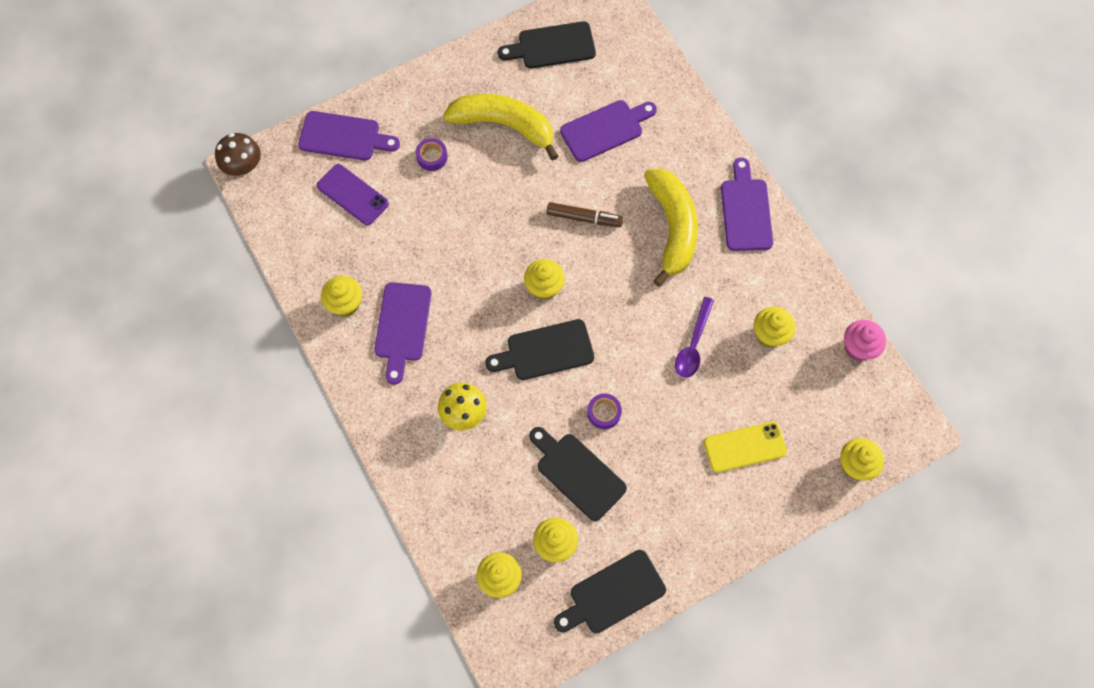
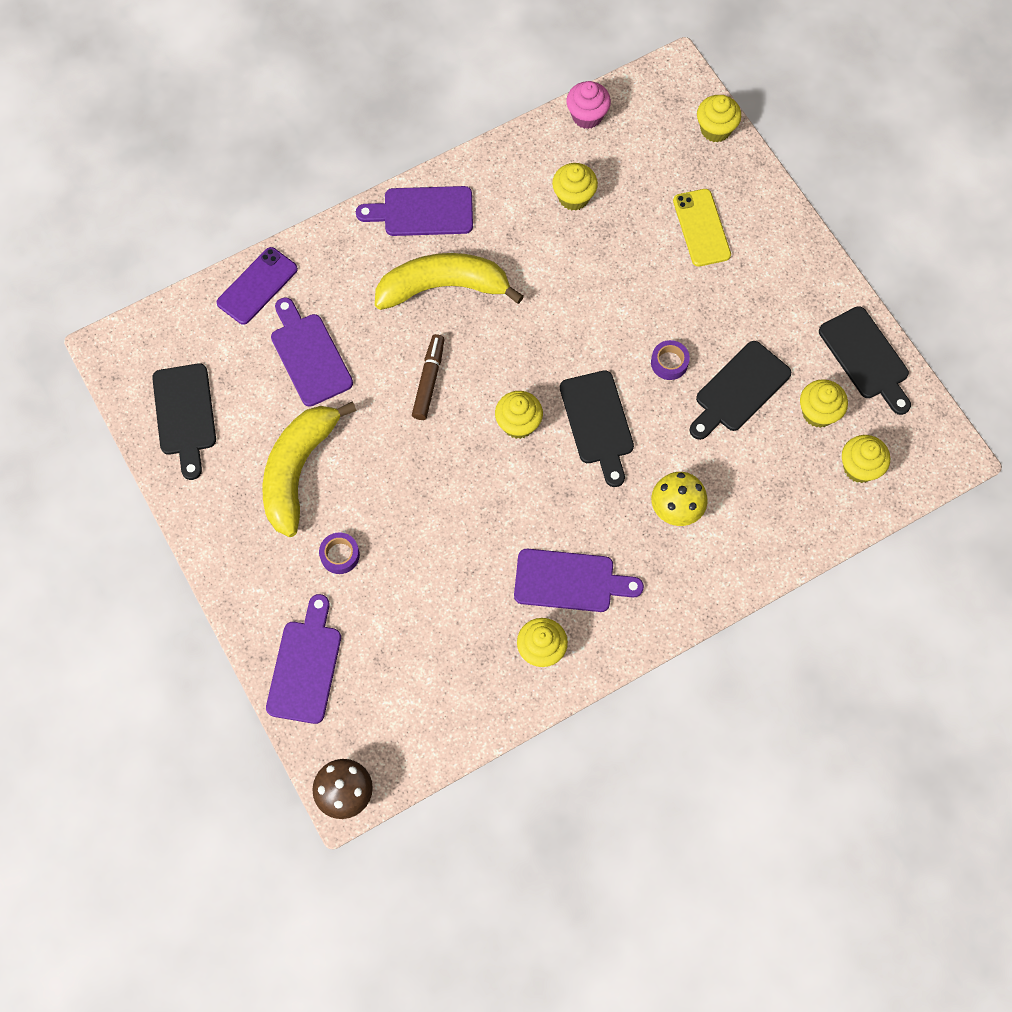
camera: 90 degrees left, 0 degrees up
purple phone [317,164,389,225] -> purple phone moved to [217,247,298,325]
purple spoon [675,297,714,378] -> none

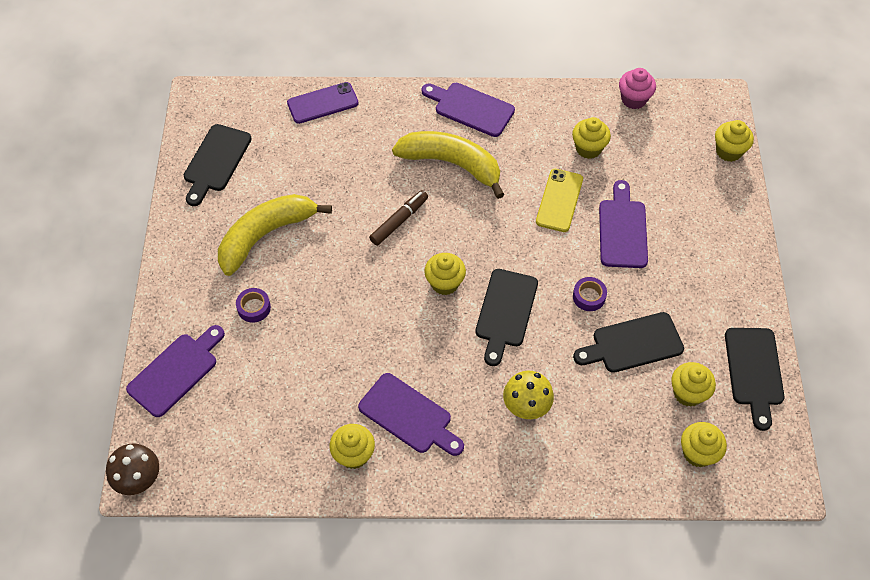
camera: 30 degrees right, 10 degrees down
purple cutting board [271,297,353,407] -> purple cutting board moved to [599,180,648,268]
yellow phone [673,189,731,267] -> yellow phone moved to [536,169,583,232]

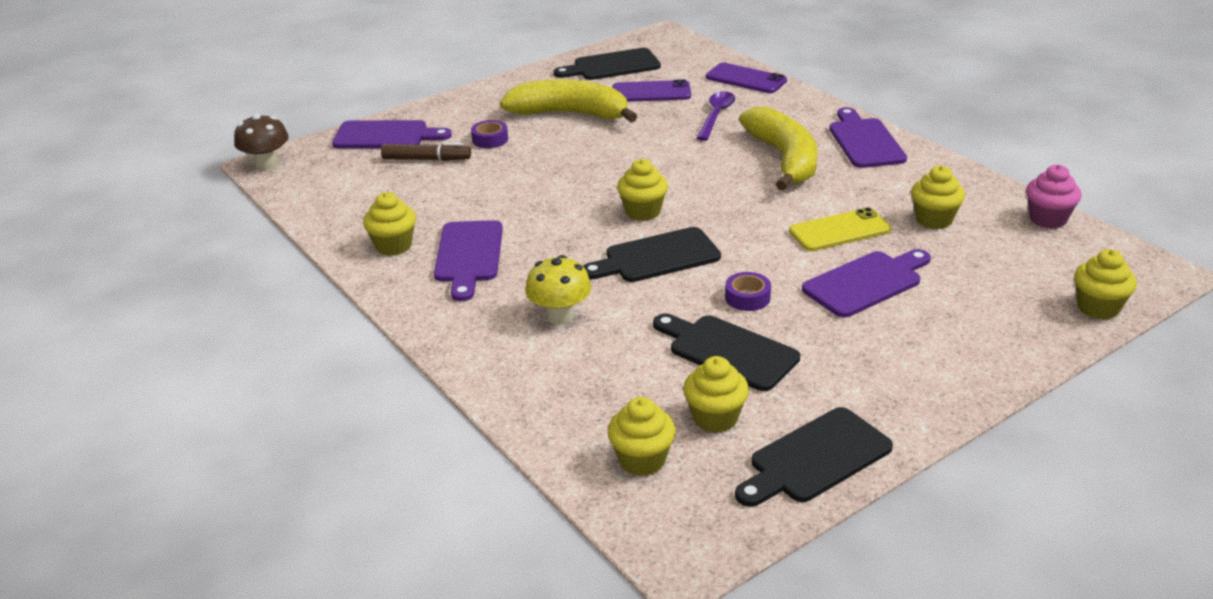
camera: 55 degrees right, 25 degrees down
brown marker [369,190,428,246] -> brown marker moved to [381,143,471,161]
none -> purple phone [612,79,691,102]
none -> purple spoon [696,91,735,141]

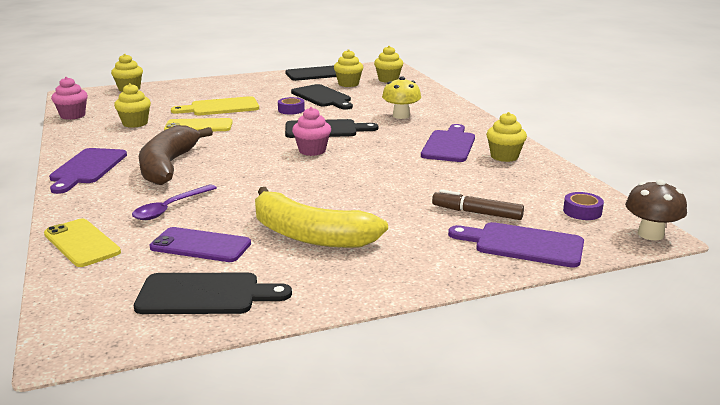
camera: 165 degrees left, 10 degrees down
purple tape [471,120,508,148] -> purple tape moved to [563,192,604,220]
yellow cupcake [617,159,668,221] -> pink cupcake [292,107,331,156]
purple phone [706,63,787,93] -> yellow phone [44,219,121,267]
yellow banana [739,106,817,190] -> brown banana [139,125,213,185]
purple cutting board [802,249,931,317] -> yellow cutting board [171,96,259,115]

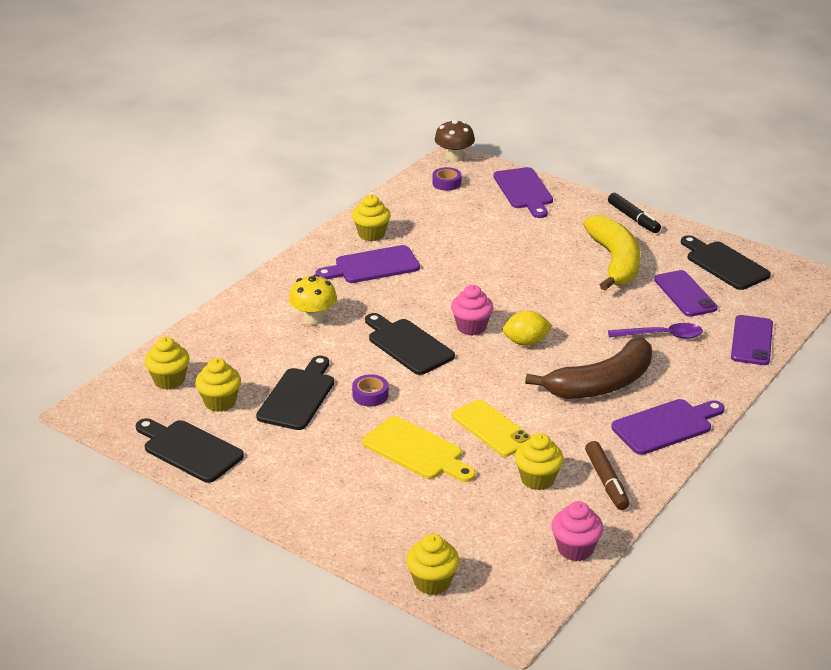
camera: 125 degrees left, 10 degrees up
yellow phone [44,219,121,267] -> purple phone [731,315,773,365]
brown marker [432,190,524,220] -> brown marker moved to [585,441,629,510]
none -> yellow lemon [503,310,552,346]
none -> black marker [608,193,661,233]

